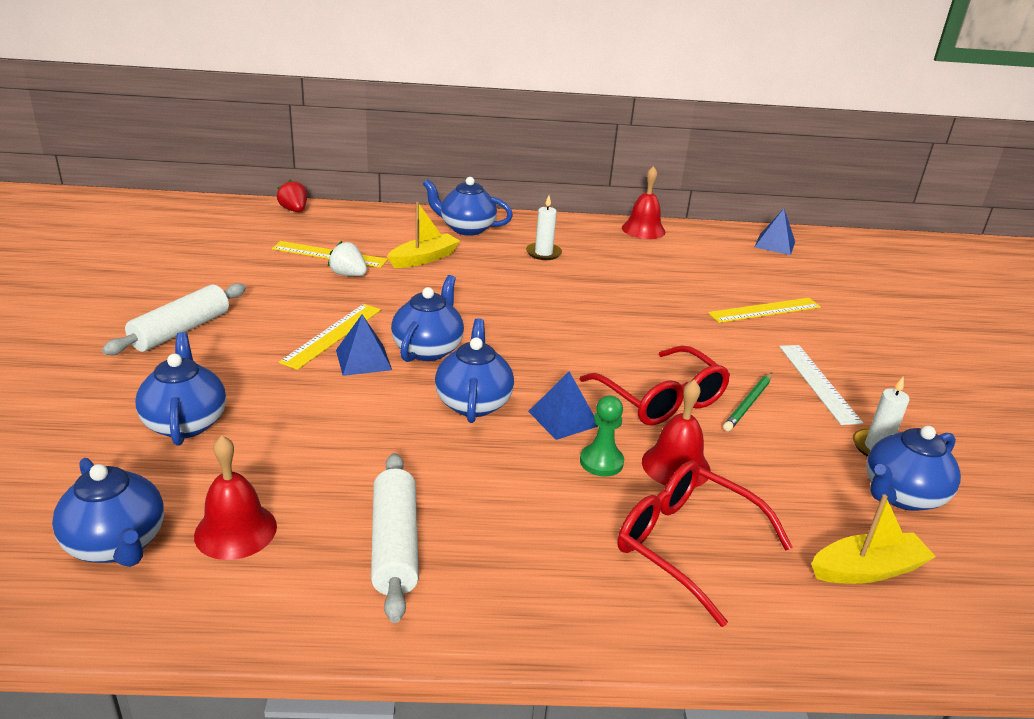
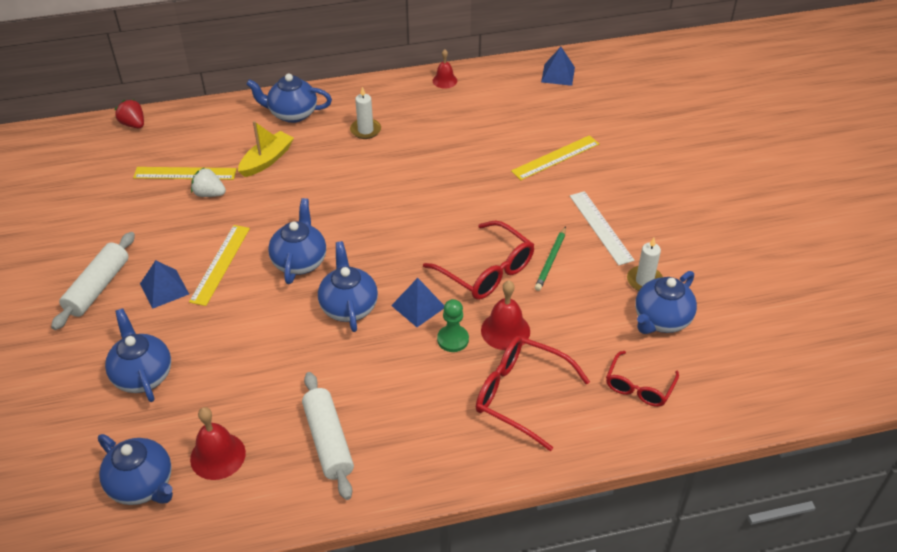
camera: 10 degrees left, 15 degrees up
blue pyramid [336,315,392,376] -> blue pyramid moved to [140,260,189,309]
red bell [622,166,665,239] -> red bell [433,49,457,89], size x0.64
yellow boat [811,494,936,584] -> red glasses [606,351,679,407]

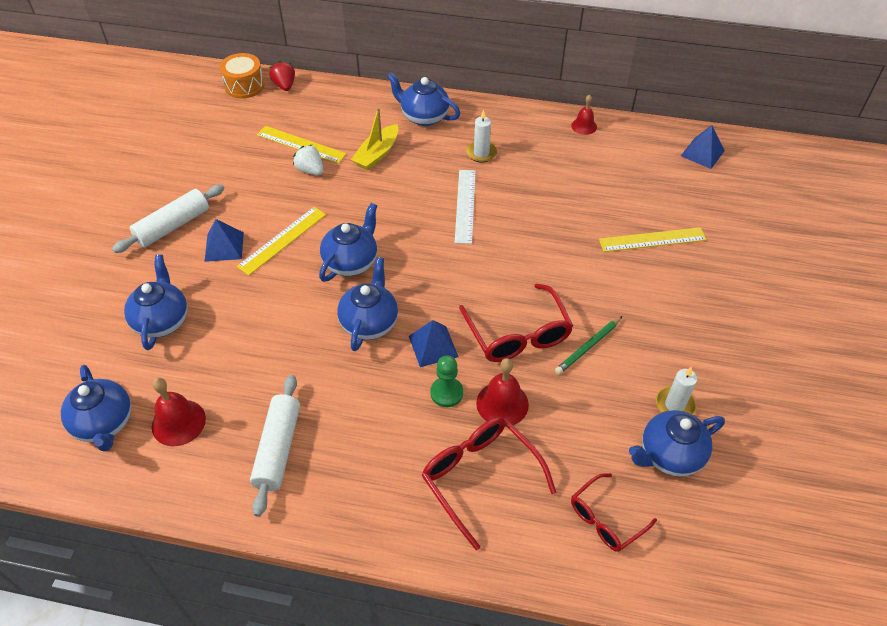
camera: 25 degrees right, 5 degrees up
yellow boat [238,121,294,177] -> yellow boat turned 150 degrees clockwise [351,107,399,170]
white ruler [570,191,634,266] -> white ruler moved to [455,170,476,244]
none -> orange drum [220,53,265,99]

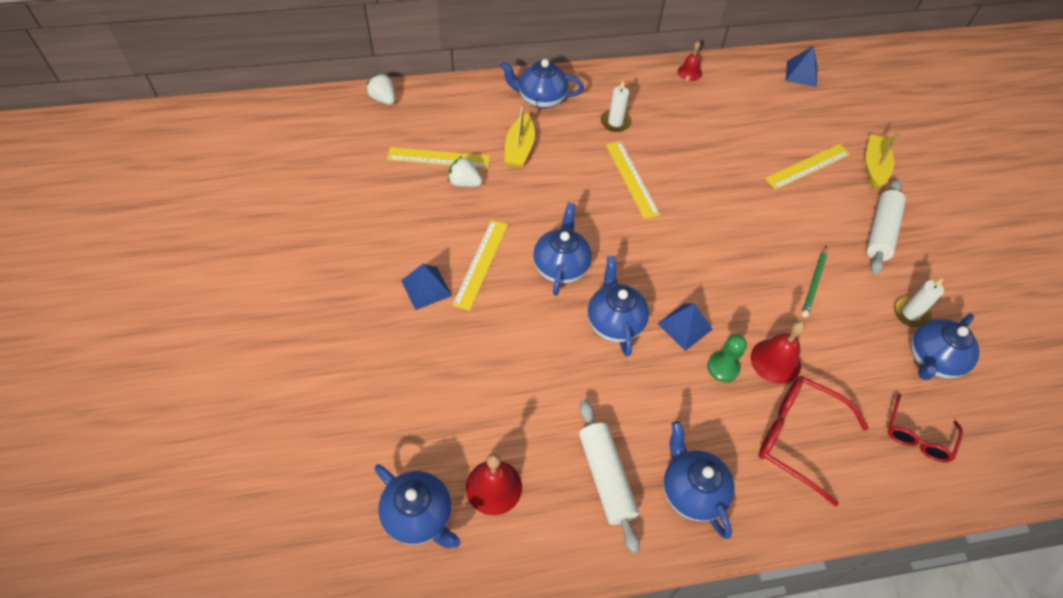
camera: 25 degrees left, 5 degrees up
white rolling pin [112,184,224,253] -> white rolling pin moved to [867,179,906,274]
blue teapot [124,255,188,350] -> blue teapot moved to [663,421,735,539]
orange drum [220,53,265,99] -> none
red strawberry [269,61,295,91] -> white strawberry [367,74,395,105]
white ruler [455,170,476,244] -> yellow ruler [606,141,660,219]
red glasses [459,283,573,362] -> none
none -> yellow boat [866,133,900,190]

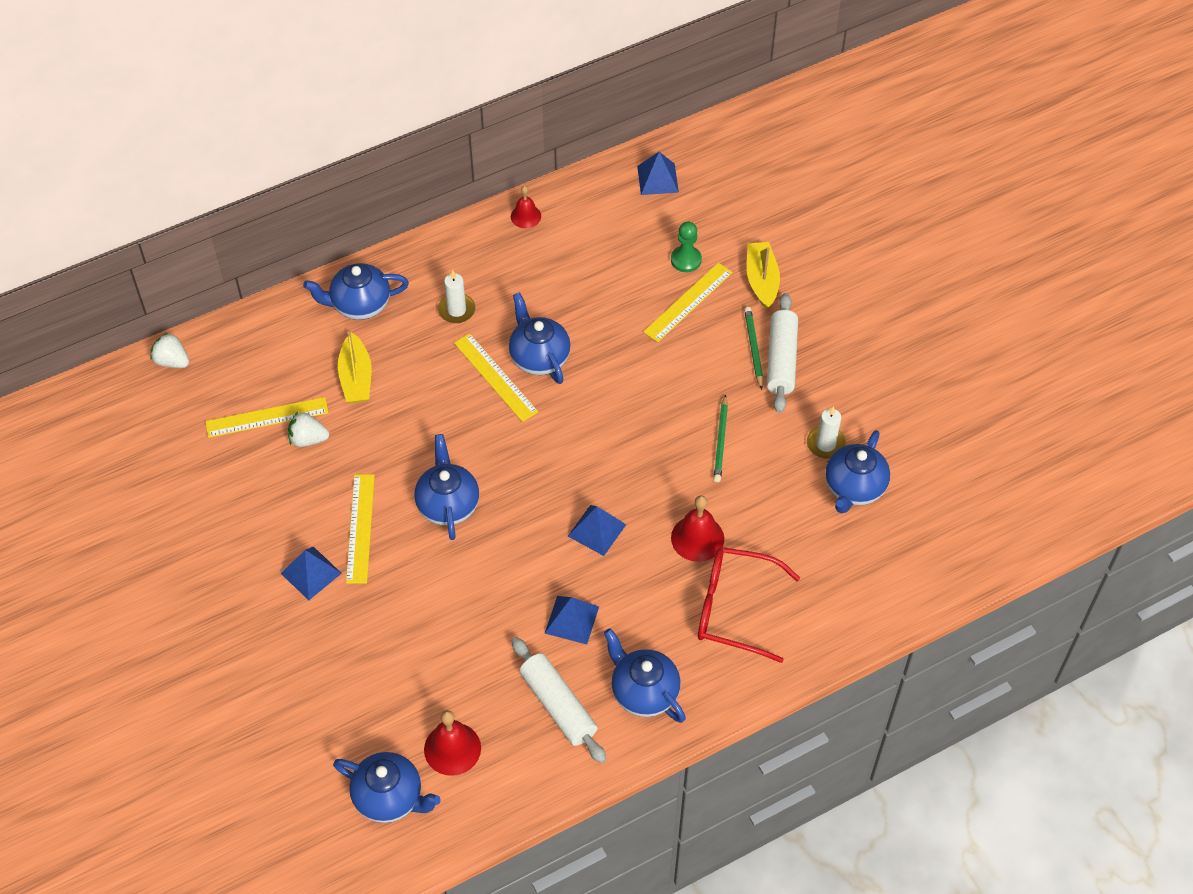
camera: 15 degrees left, 0 degrees up
blue teapot [587,256,649,357] -> blue teapot moved to [509,292,571,384]
green pawn [707,334,747,382] -> green pawn moved to [671,222,702,272]
red glasses [888,394,963,462] -> none
none -> blue pyramid [545,596,599,644]
none -> green pencil [744,307,763,390]

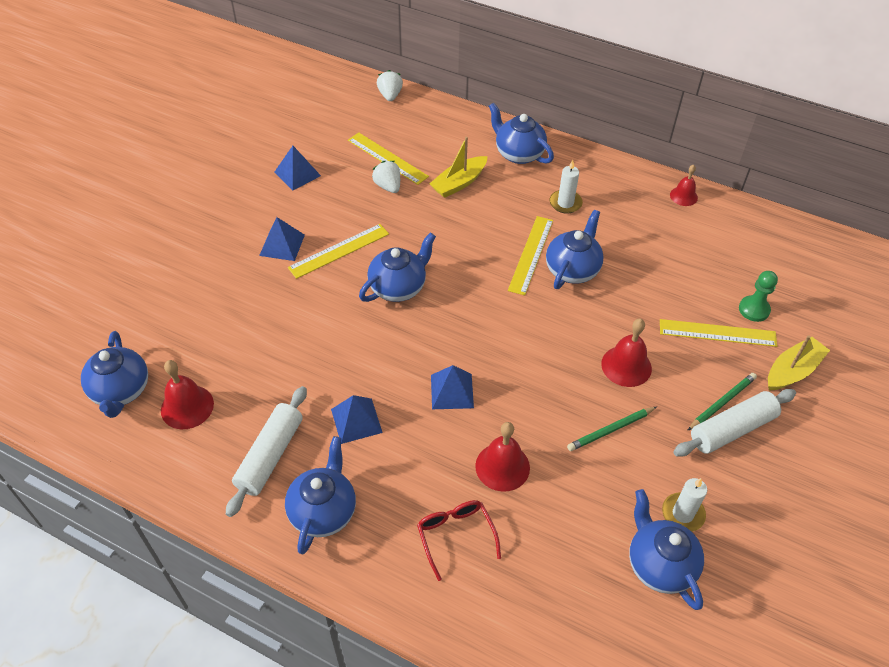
camera: 55 degrees right, 5 degrees down
blue pyramid [637,152,679,195] -> blue pyramid moved to [274,146,321,191]
red glasses [698,547,800,663] -> red glasses [417,500,501,581], size x0.64
blue teapot [825,430,890,513] -> blue teapot turned 75 degrees clockwise [629,489,704,610]
none -> red bell [601,319,652,387]

